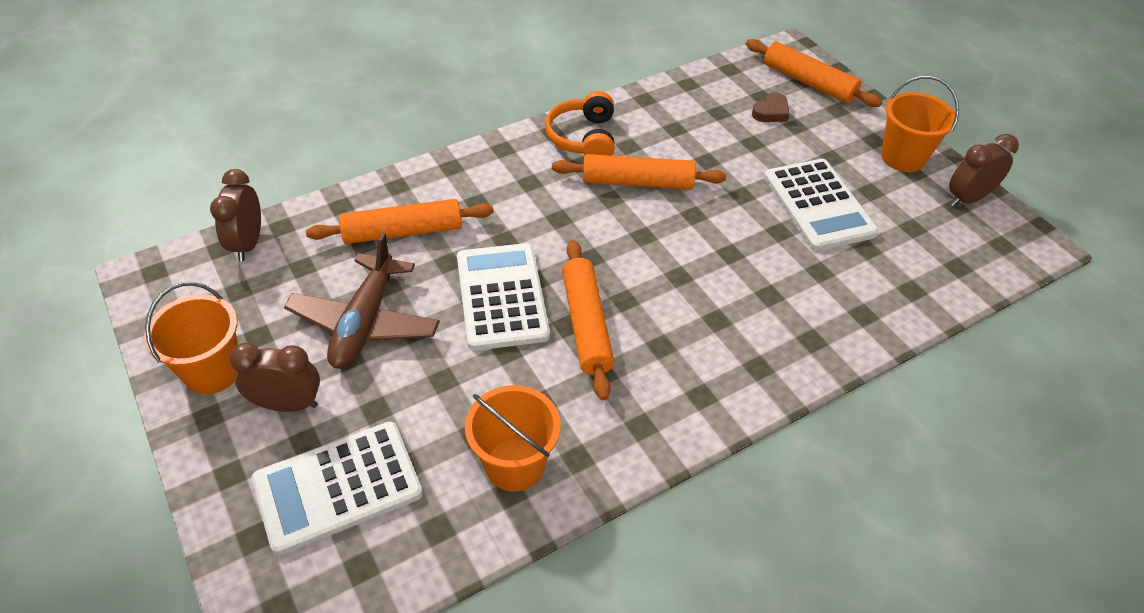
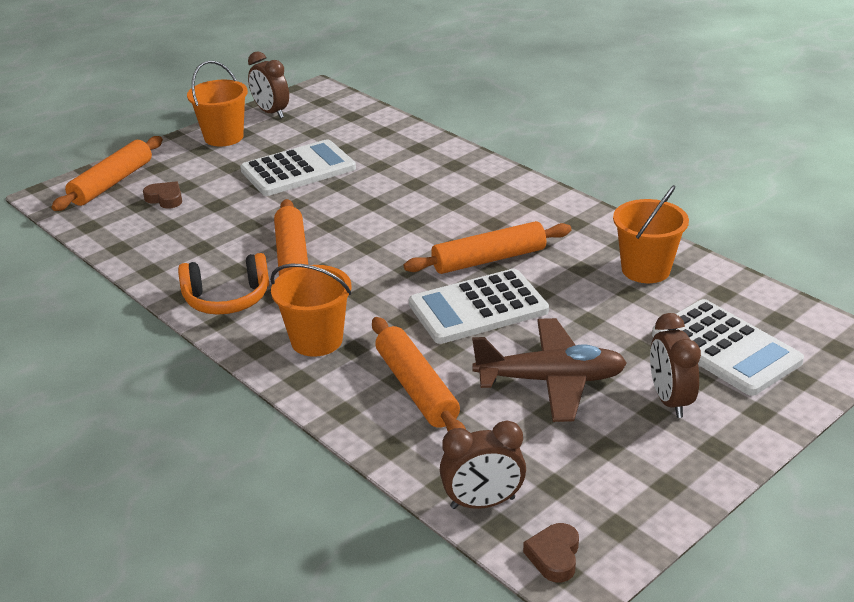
camera: 100 degrees left, 15 degrees down
orange bucket [144,282,238,394] -> orange bucket moved to [270,264,352,357]
none -> brown heart [523,523,579,582]

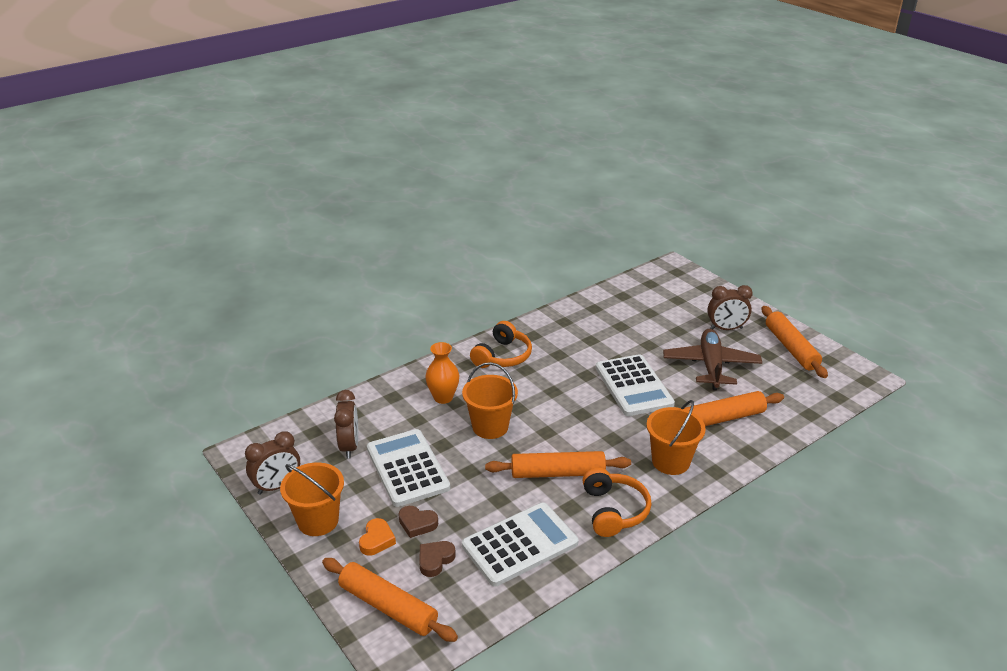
camera: 85 degrees left, 0 degrees up
orange rolling pin [404,221,571,274] -> orange rolling pin moved to [762,306,828,378]
brown clock [440,420,526,509] -> brown clock moved to [334,390,358,459]
brown heart [523,523,579,582] -> brown heart moved to [399,506,438,538]
orange bucket [613,185,689,283] -> orange bucket moved to [462,362,518,439]
white calculator [652,299,804,396] -> white calculator moved to [462,502,578,586]
none -> orange heart [359,518,396,556]
none -> orange vase [425,342,460,404]
none -> orange headphones [470,321,532,368]

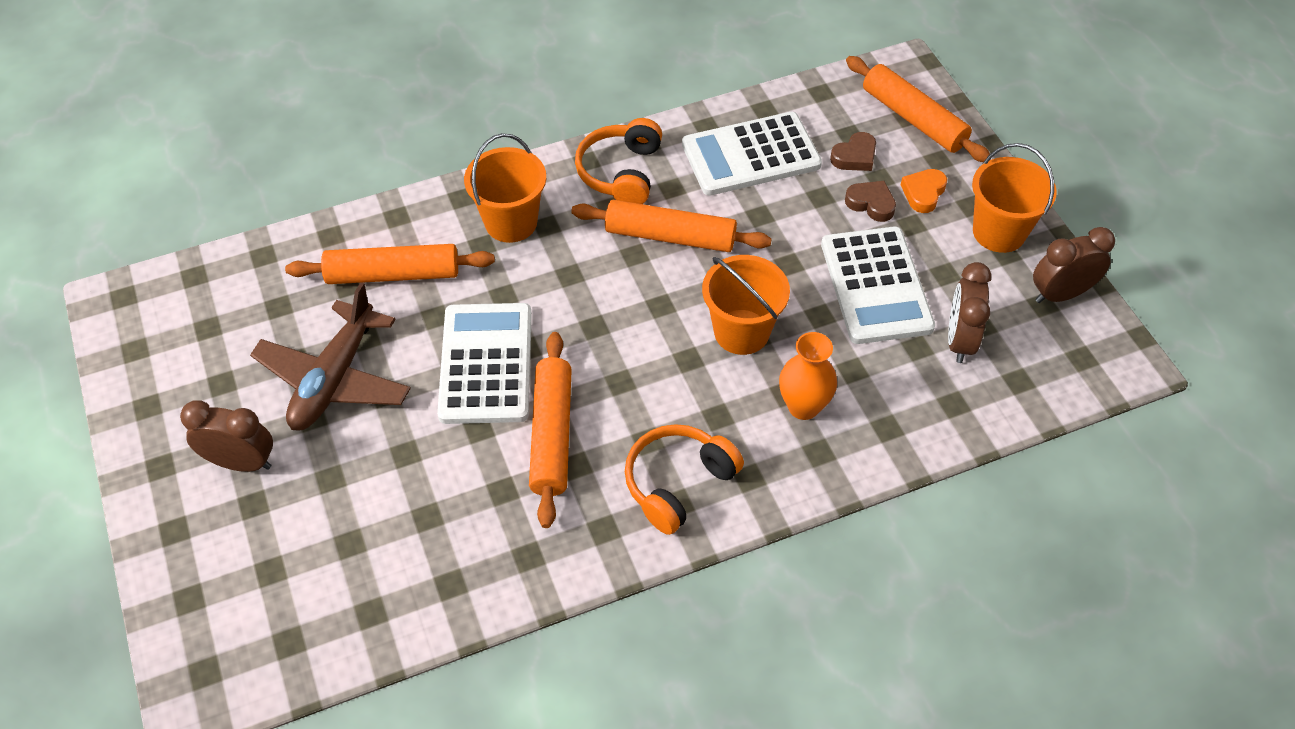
camera: 165 degrees left, 20 degrees up
orange rolling pin [762,306,828,378] -> orange rolling pin moved to [529,332,572,528]

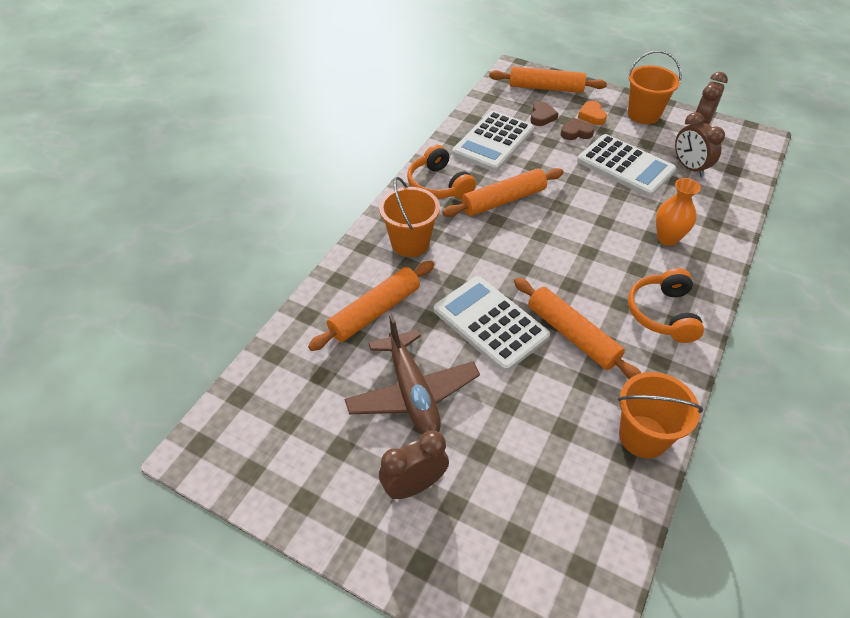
camera: 40 degrees left, 5 degrees down
orange bucket [702,255,790,355] -> orange bucket moved to [618,372,703,459]

